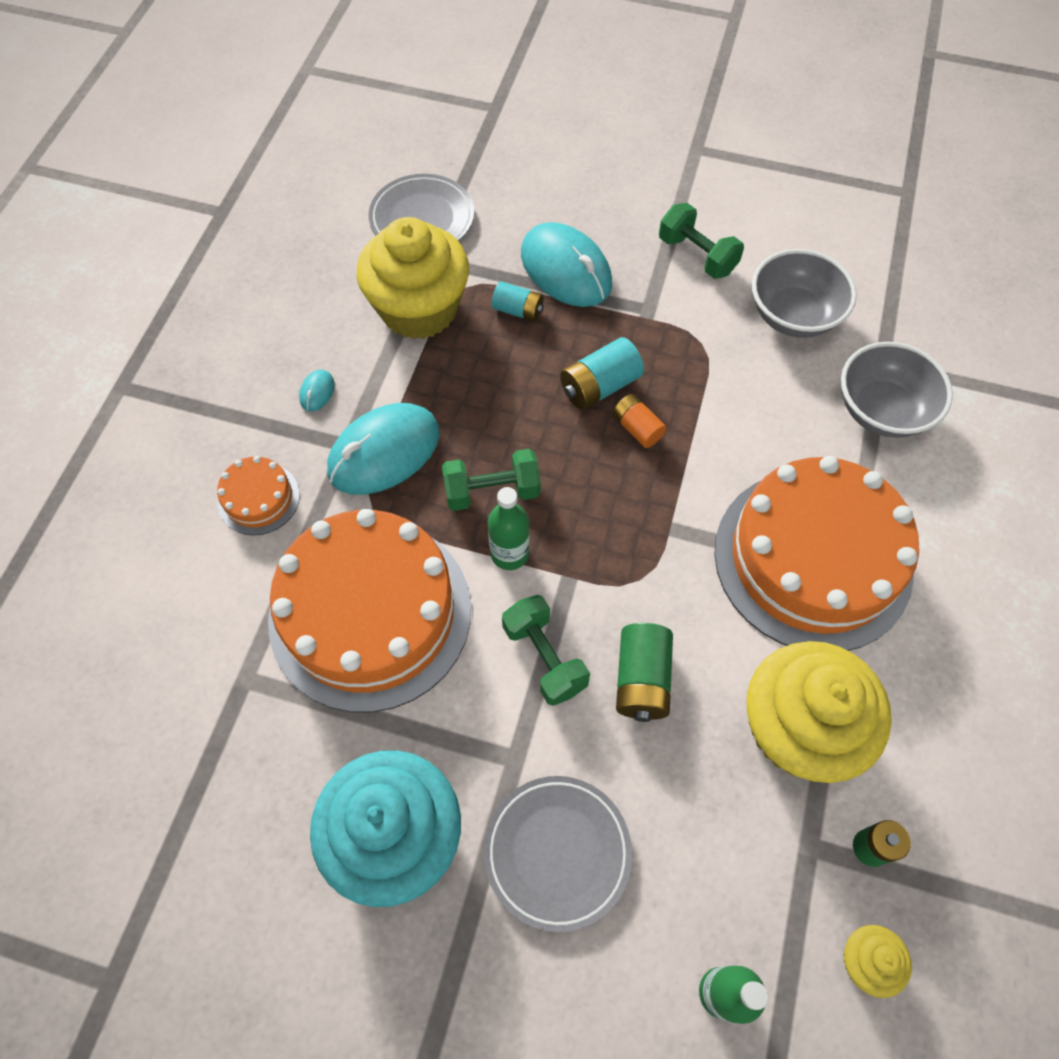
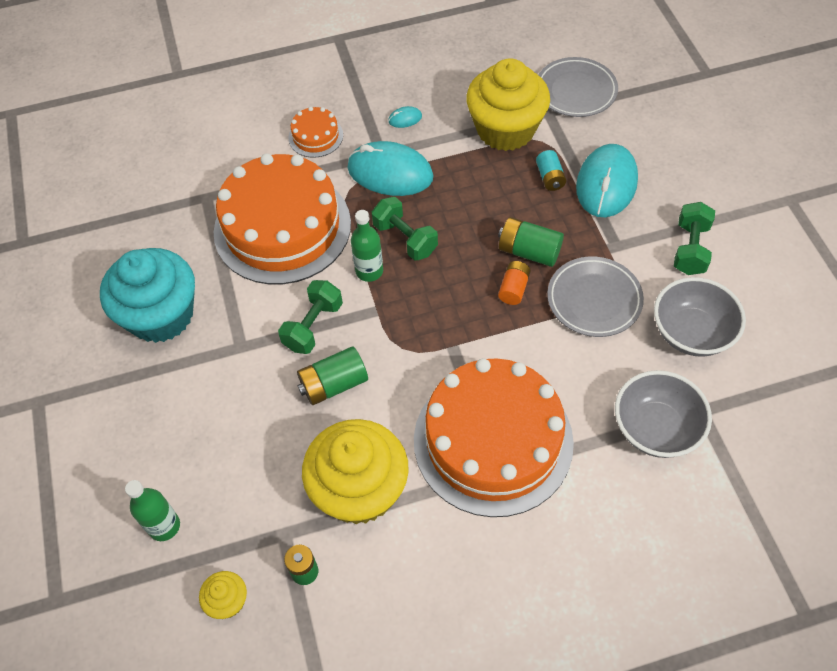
camera: 60 degrees right, 5 degrees down
grey plate [484,776,632,932] -> grey plate moved to [547,257,644,337]
turquoise battery [560,337,644,410] -> green battery [498,217,564,267]

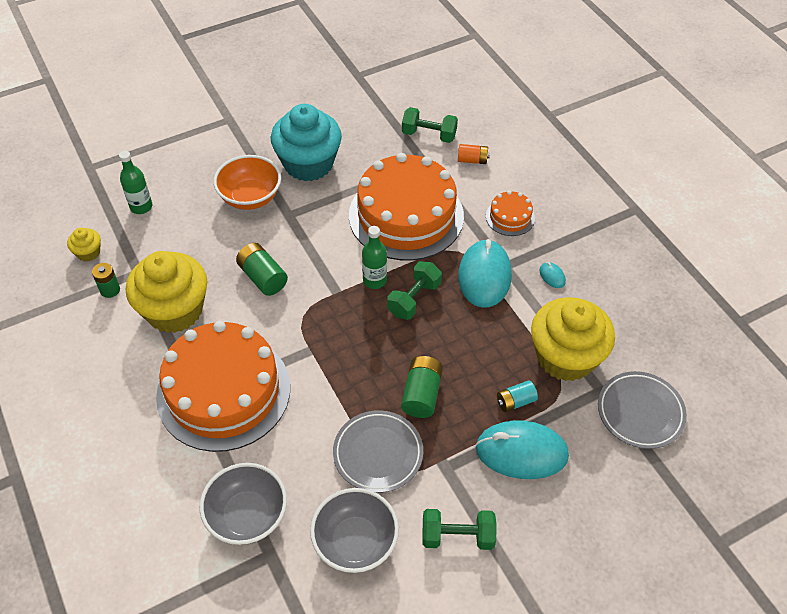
camera: 75 degrees right, 5 degrees down
green dumbbell [278,280,343,354] -> green dumbbell moved to [402,107,458,143]
orange battery [498,261,531,305] -> orange battery moved to [458,144,490,164]
none -> orange bowl [213,155,281,210]

